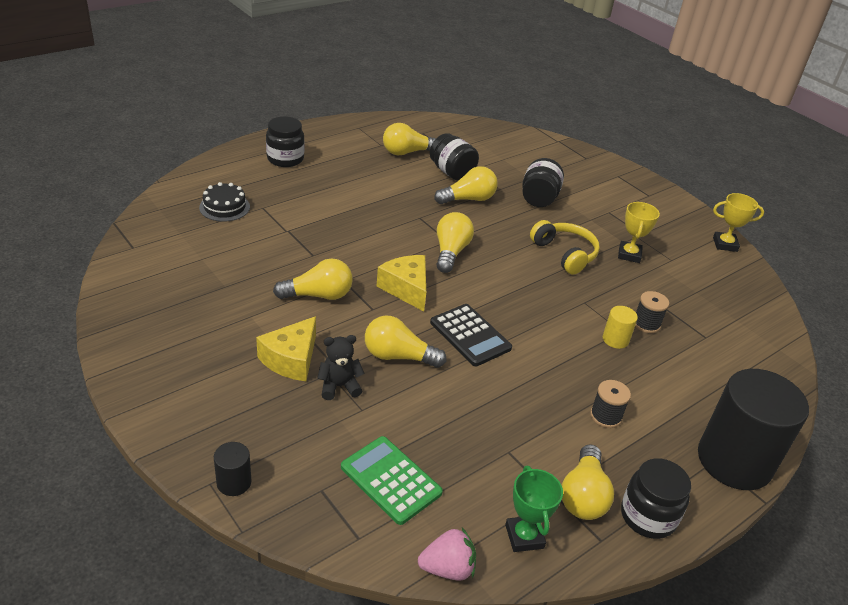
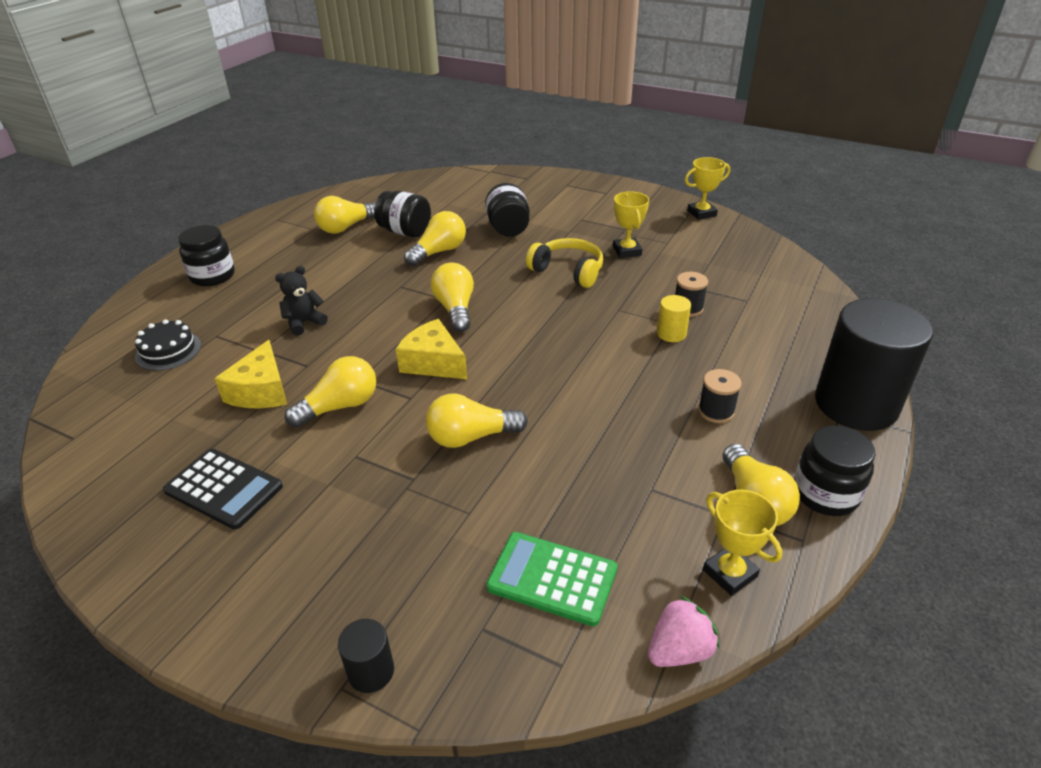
camera: 20 degrees left, 0 degrees up
yellow cheese [256,316,316,381] -> yellow cheese moved to [214,340,287,408]
black teddy bear [317,335,365,400] -> black teddy bear moved to [275,266,328,336]
black calculator [430,304,512,366] -> black calculator moved to [163,449,283,530]
green trophy [505,466,563,552] -> yellow trophy [703,490,782,596]

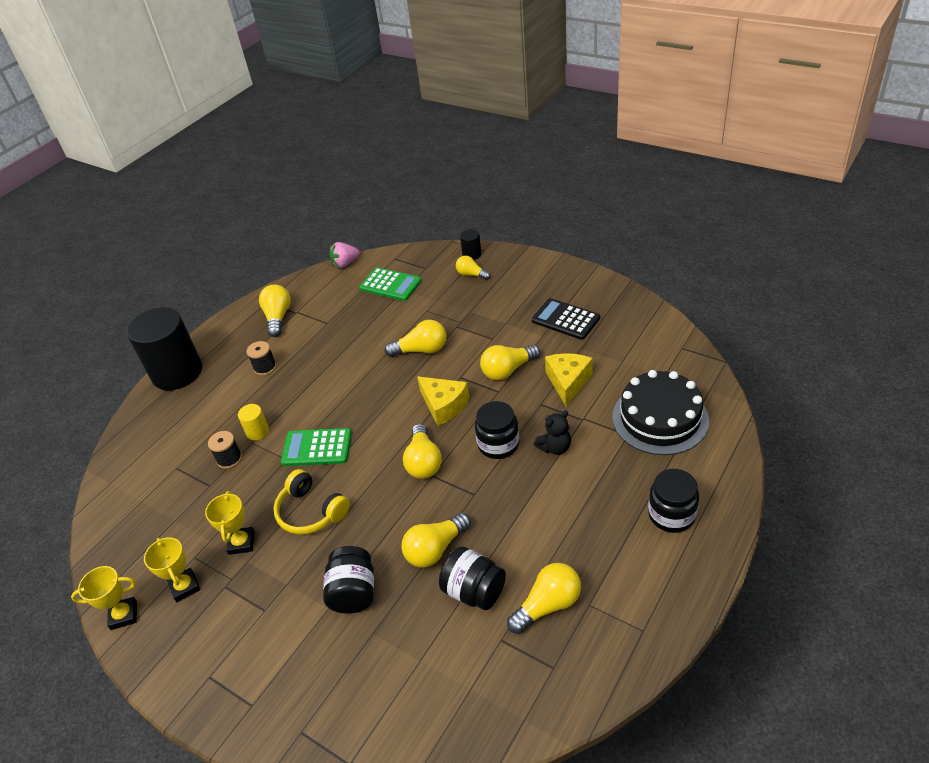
camera: 170 degrees left, 5 degrees up
black cake [135,319,201,371] -> black cake [612,370,709,455], size x1.83
yellow trophy [703,490,782,596] -> yellow trophy moved to [144,537,201,602]
black jar [794,425,875,516] -> black jar moved to [475,401,519,459]
none -> green calculator [281,428,352,466]
none -> yellow light bulb [456,256,490,280]

